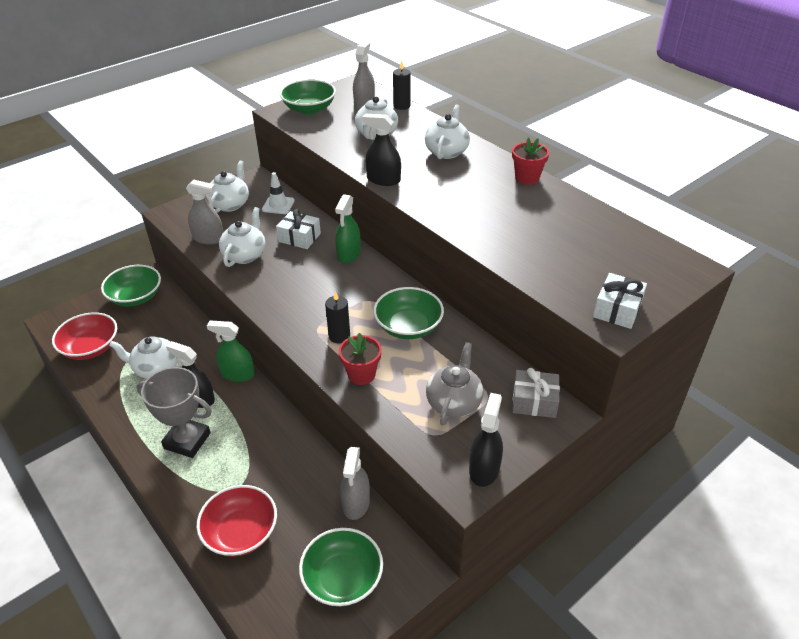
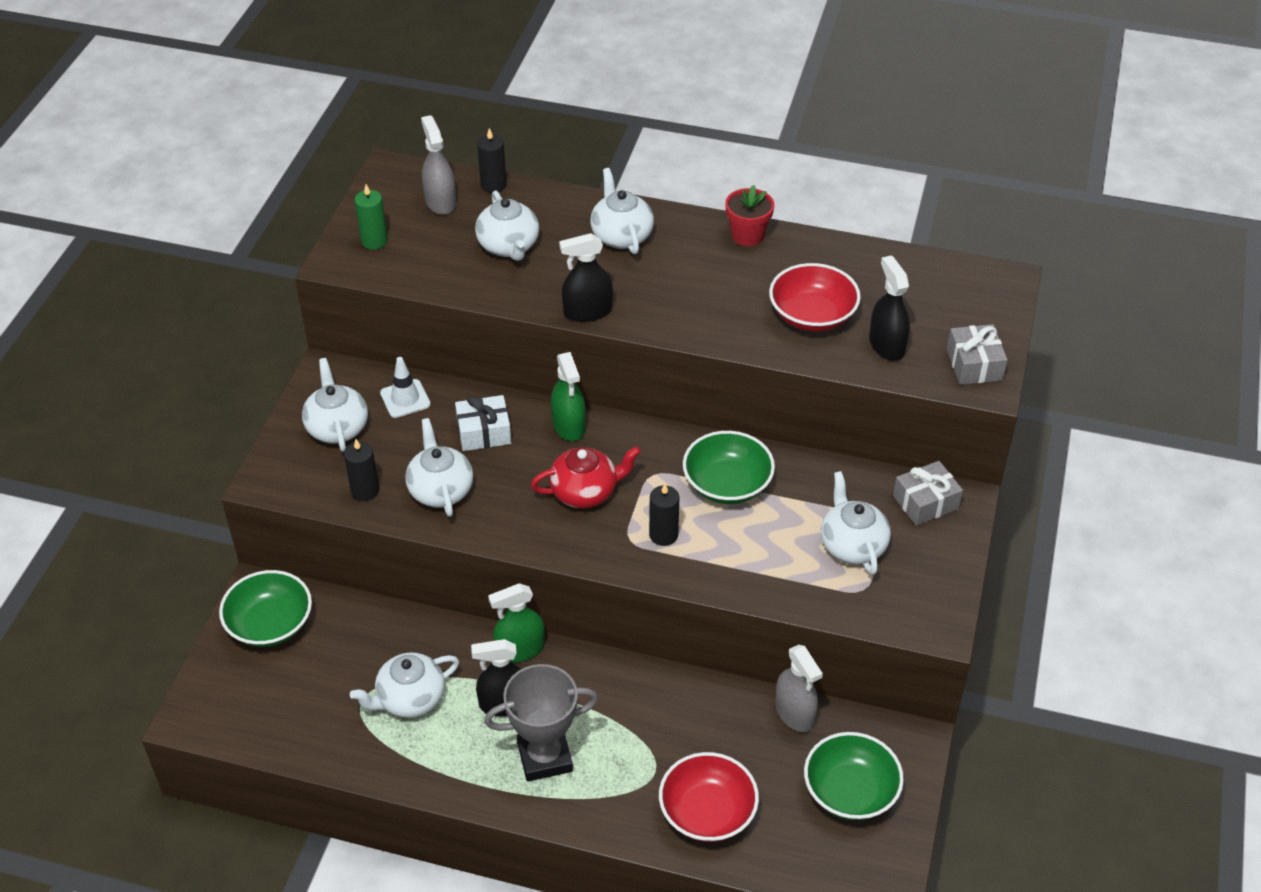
camera: 35 degrees left, 5 degrees up
red bowl [52,312,117,360] -> red bowl moved to [769,263,861,332]
grey spray bottle [186,179,223,245] -> black candle [344,439,379,501]
green bowl [280,79,336,114] -> green candle [354,184,388,250]
red flower pot [339,333,382,385] -> none
grey teapot [426,342,484,426] -> white teapot [821,471,891,575]
black spray bottle [469,393,503,487] -> black spray bottle moved to [869,255,910,361]
white gift [593,273,647,329] -> grey gift [947,324,1008,385]
none -> red teapot [531,446,641,508]

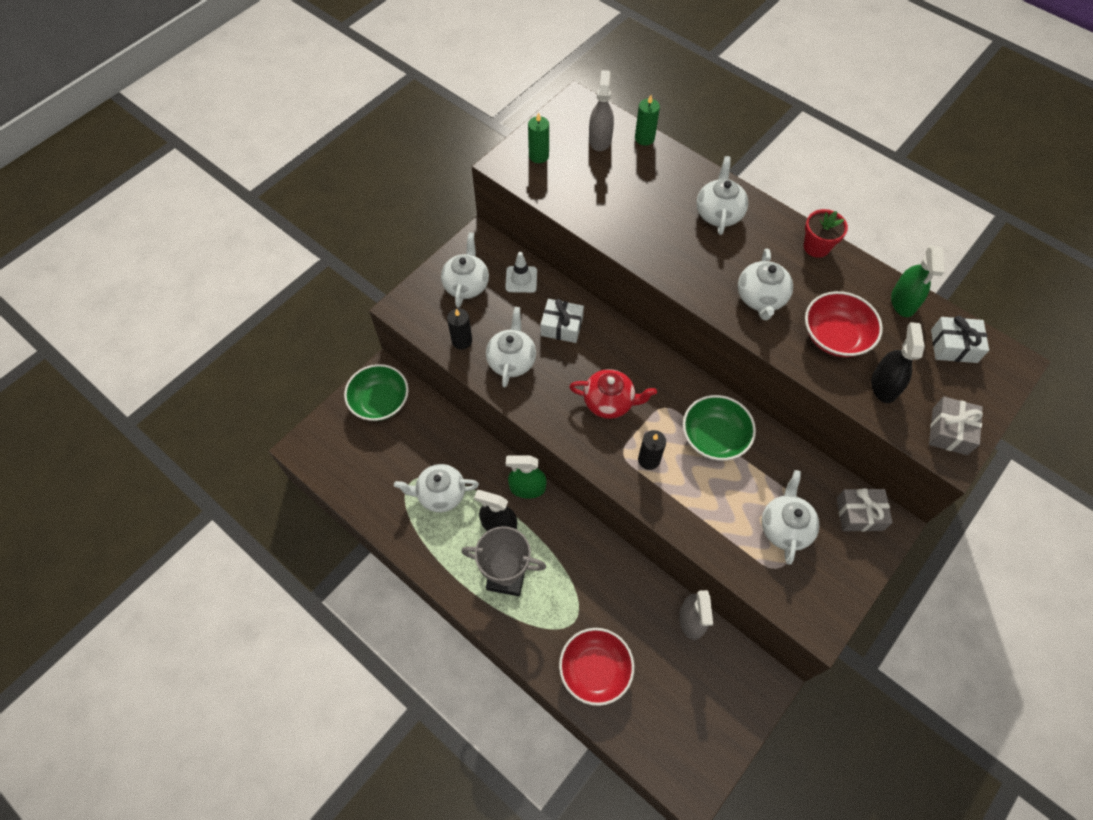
camera: 25 degrees right, 15 degrees up
white teapot [475,191,539,261] -> white teapot moved to [738,248,793,320]
black candle [477,128,507,193] -> green candle [635,95,660,146]
green spray bottle [551,352,586,441] -> green spray bottle moved to [891,246,944,317]
black spray bottle [559,233,613,322] -> none
green bowl [804,732,904,820] -> none
none -> white gift [931,316,989,363]

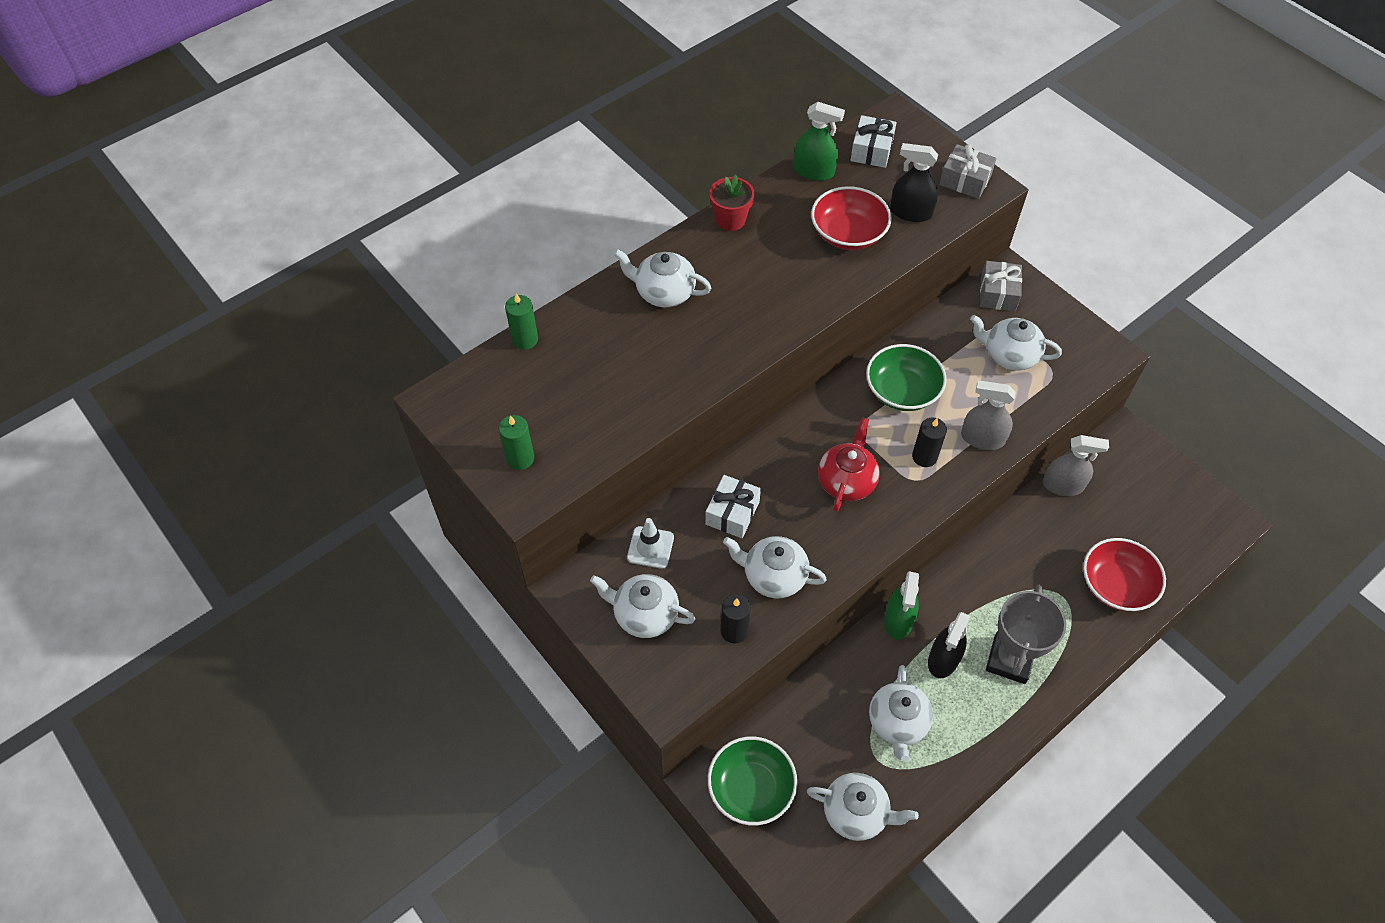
camera: 80 degrees left, 5 degrees down
grey spray bottle [589,70,614,151] -> grey spray bottle moved to [961,380,1016,450]
white teapot [738,248,793,320] -> white teapot moved to [807,773,919,841]

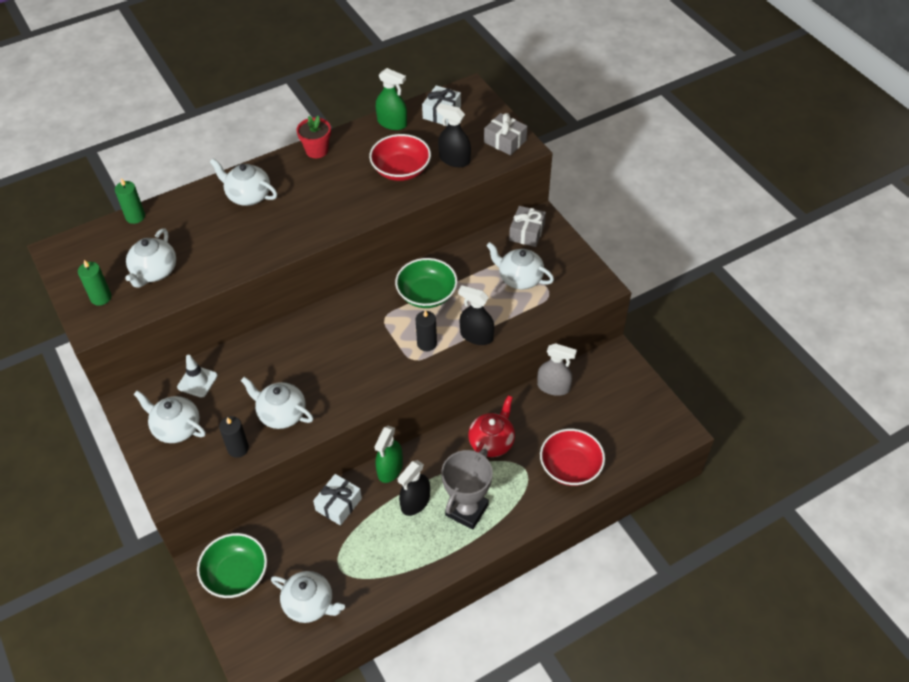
camera: 10 degrees right, 5 degrees down
white gift [705,475,761,538] -> white gift moved to [313,474,362,526]
red teapot [818,417,880,512] -> red teapot moved to [468,395,515,457]
white teapot [869,665,933,762] -> white teapot moved to [125,228,176,288]
grey spray bottle [961,380,1016,450] -> black spray bottle [458,285,494,345]

